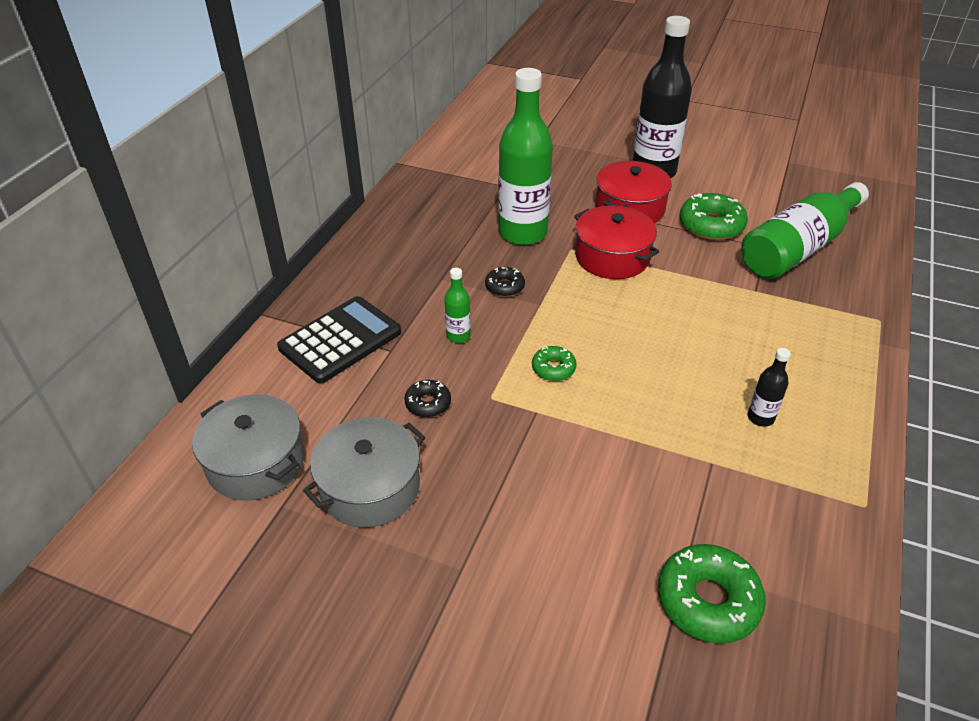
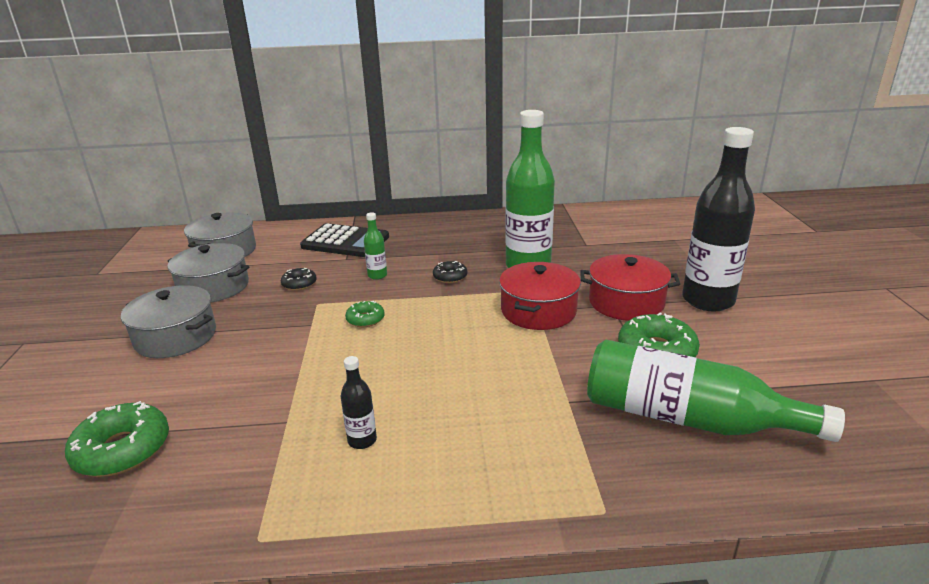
camera: 65 degrees right, 15 degrees down
none -> grey pot [121,285,216,358]

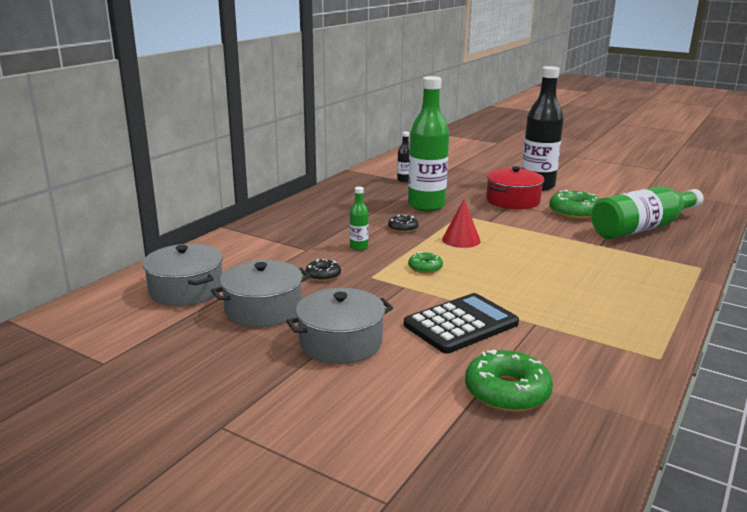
camera: 55 degrees left, 5 degrees down
black calculator [300,223,389,257] -> black calculator moved to [404,293,519,354]
black bottle [340,356,377,449] -> black bottle moved to [397,132,410,182]
red pot [499,262,581,330] -> none
none -> red cone [442,199,481,248]

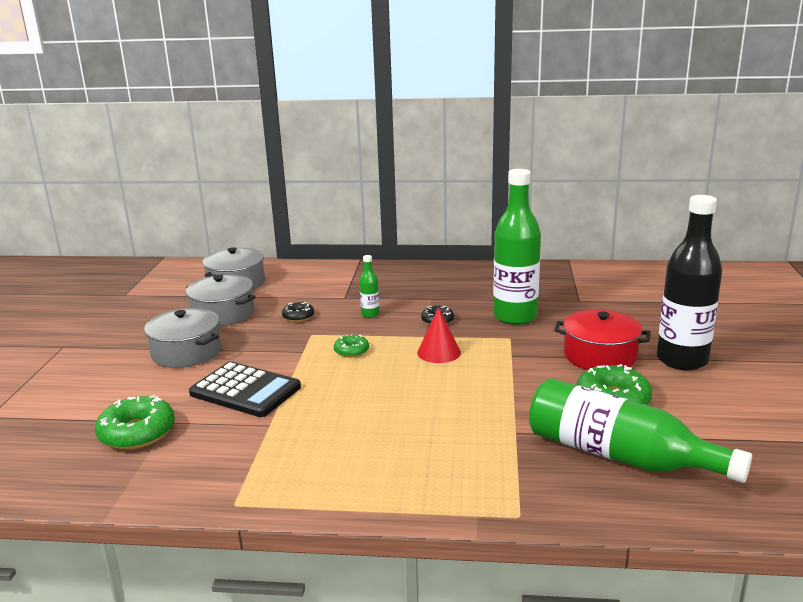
camera: 65 degrees right, 0 degrees up
black bottle [397,132,410,182] -> none

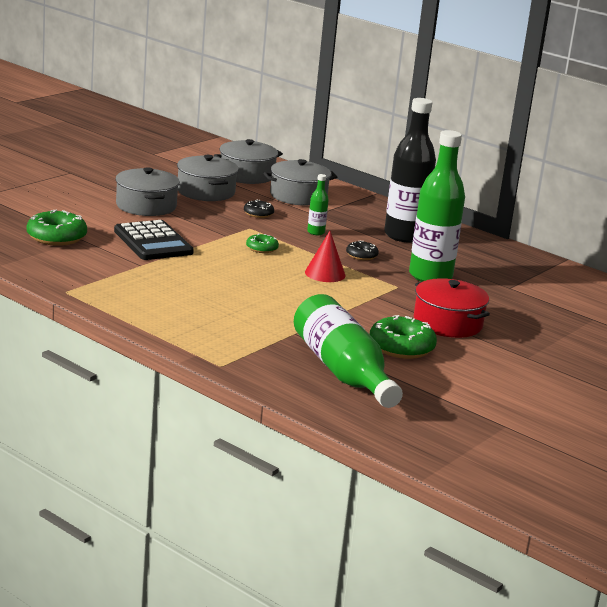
camera: 30 degrees right, 0 degrees up
black bottle [657,195,722,371] -> black bottle moved to [384,98,436,242]
none -> grey pot [264,159,337,206]

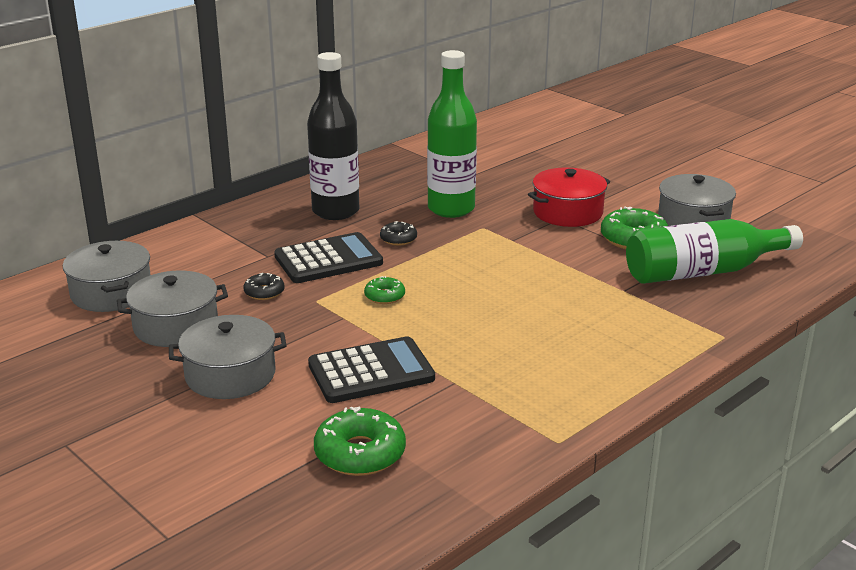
camera: 80 degrees left, 5 degrees up
grey pot [264,159,337,206] -> grey pot moved to [658,174,736,226]
red cone [305,231,345,282] -> none
green bottle [307,174,329,235] -> black calculator [274,232,383,283]

